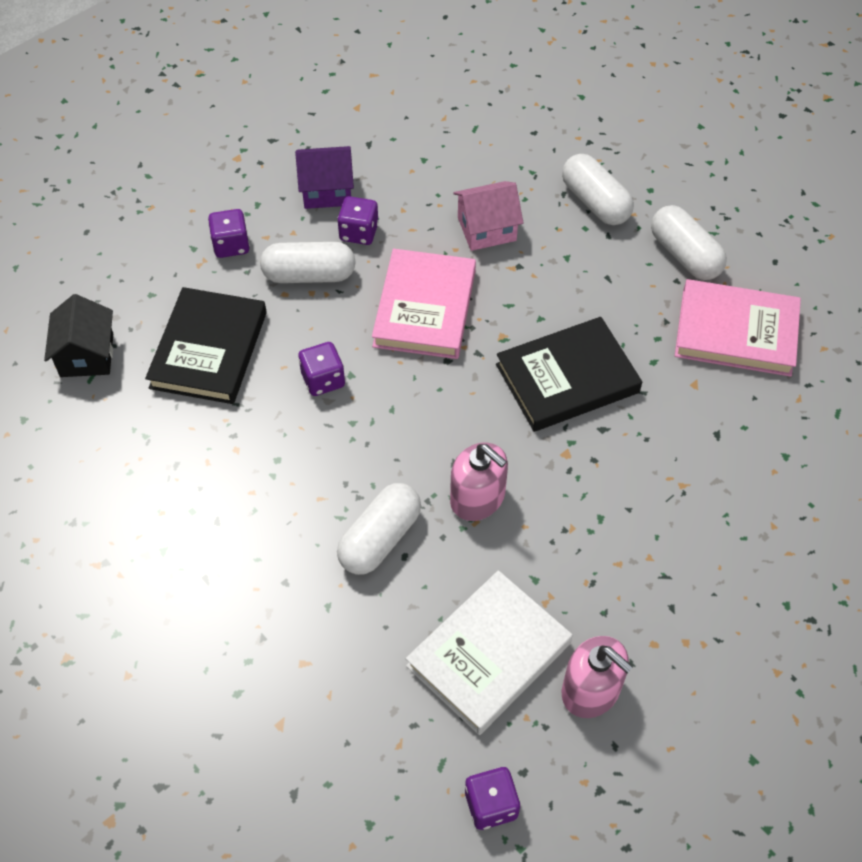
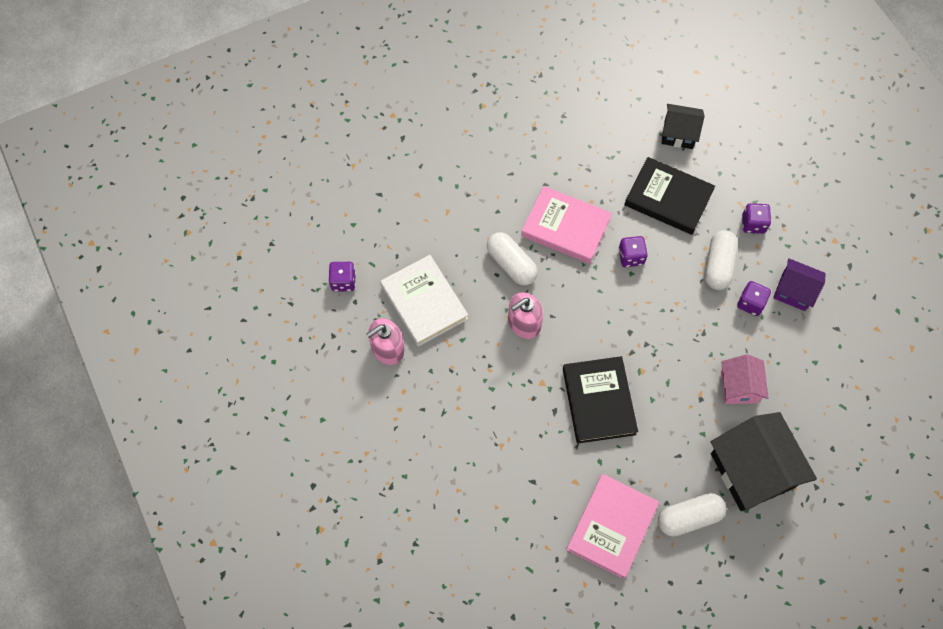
camera: 105 degrees right, 10 degrees up
purple house [295,146,354,209] -> purple house turned 75 degrees counterclockwise [773,258,825,311]
pink book [372,249,476,359] -> pink book moved to [521,186,612,264]
white capsule [562,154,634,225] -> black house [711,412,817,511]

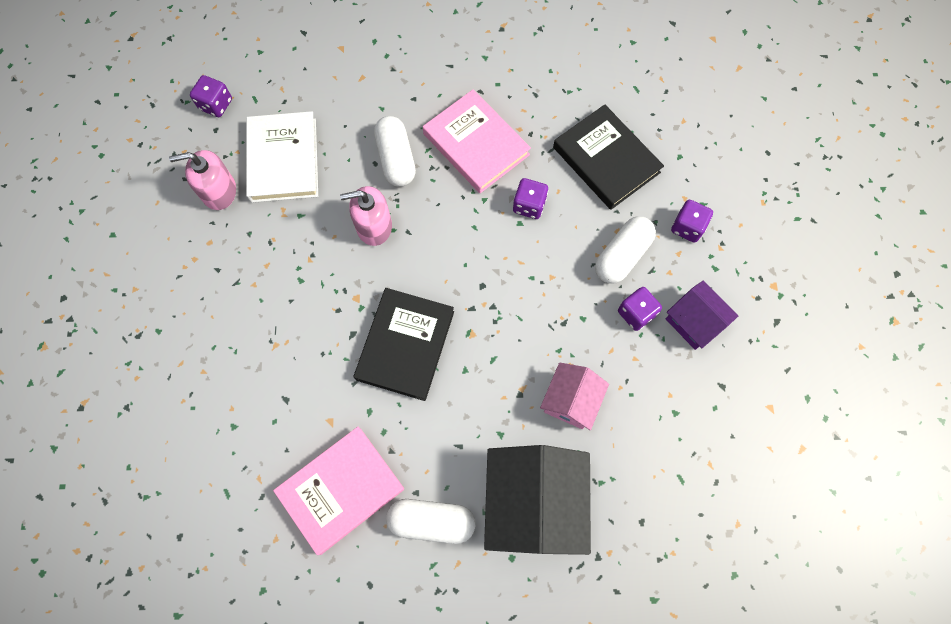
camera: 25 degrees right, 5 degrees up
black house [661,104,705,149] -> none

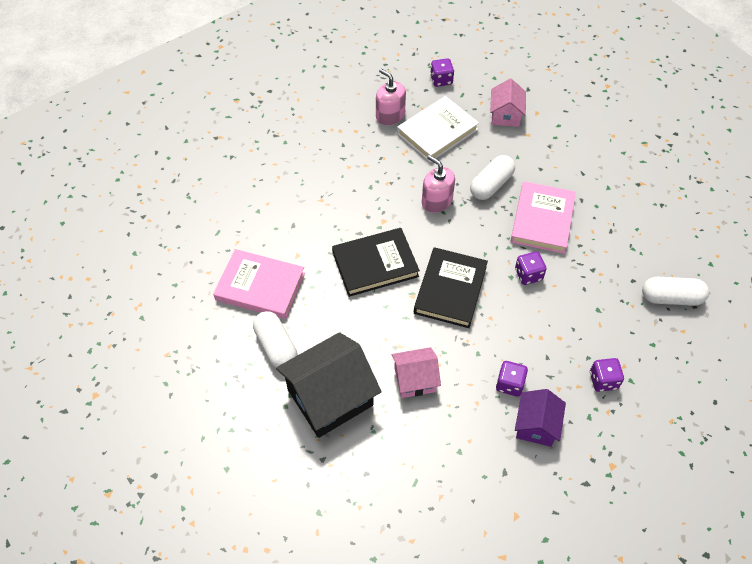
camera: 55 degrees right, 15 degrees down
black book [553,105,664,210] -> black book moved to [414,247,488,328]
white capsule [595,216,656,284] -> white capsule moved to [642,277,709,306]
none -> pink house [490,78,526,127]

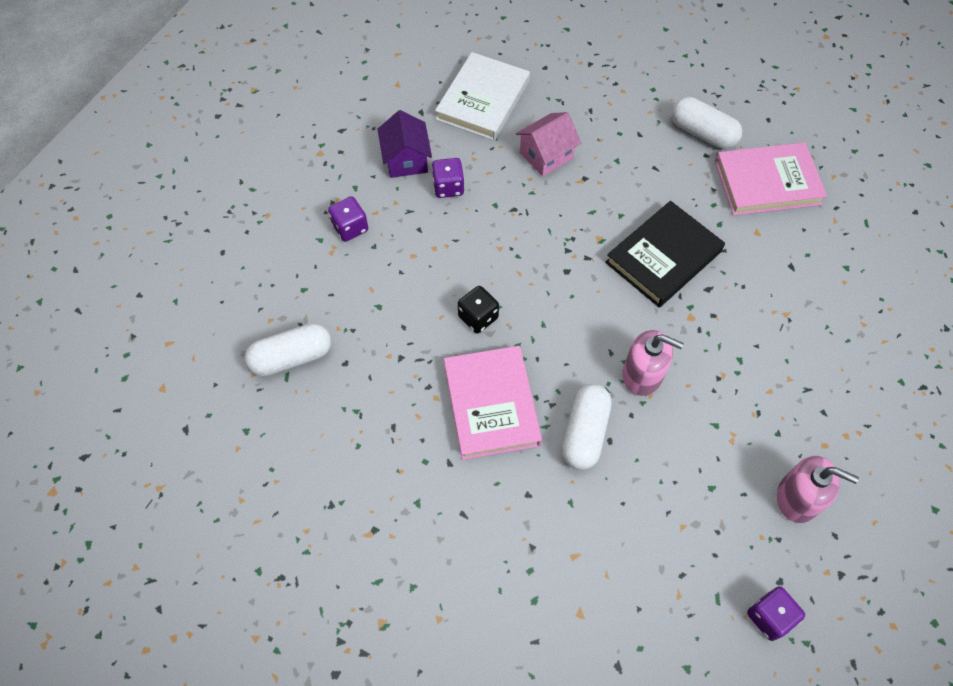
camera: 155 degrees right, 5 degrees up
black house [276,332,381,438] -> none
white book [397,96,479,162] -> white book moved to [435,52,530,141]
black book [414,247,488,328] -> none
pink house [490,78,526,127] -> none
purple dice [515,252,546,285] -> black dice [458,286,499,334]

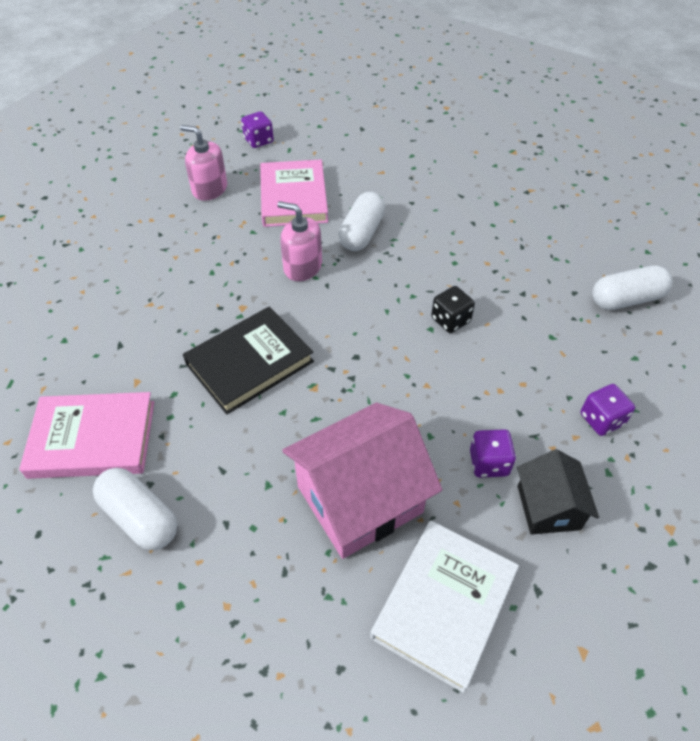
camera: 175 degrees left, 10 degrees down
purple house [378,110,432,178] -> black house [517,449,599,535]
pink book [444,346,542,460] -> pink book moved to [260,160,328,227]
pink house [516,112,581,177] -> pink house [282,402,442,559], size x1.78

